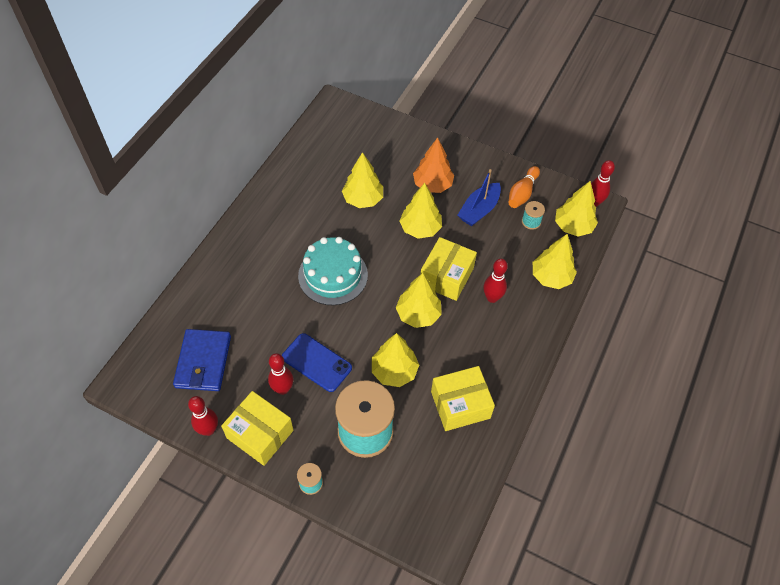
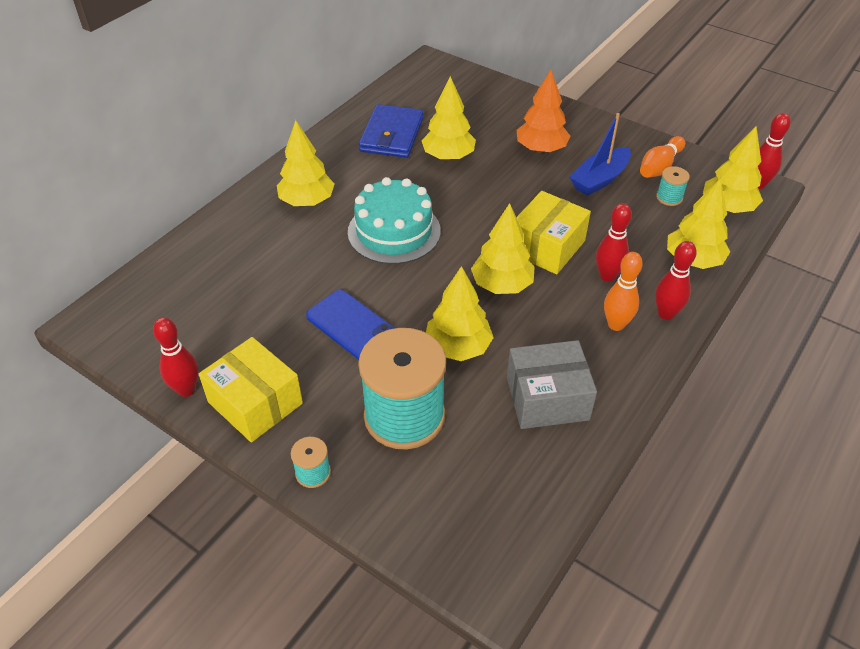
camera: 10 degrees right, 10 degrees down
blue wallet [173,329,231,391] -> blue wallet moved to [359,104,423,158]
red bowling pin [268,353,293,395] -> red bowling pin moved to [655,241,697,320]
yellow tree [400,183,442,239] -> yellow tree moved to [277,120,334,206]
yellow box [431,366,495,431] -> grey box [507,340,597,429]
none -> orange bowling pin [604,252,643,331]

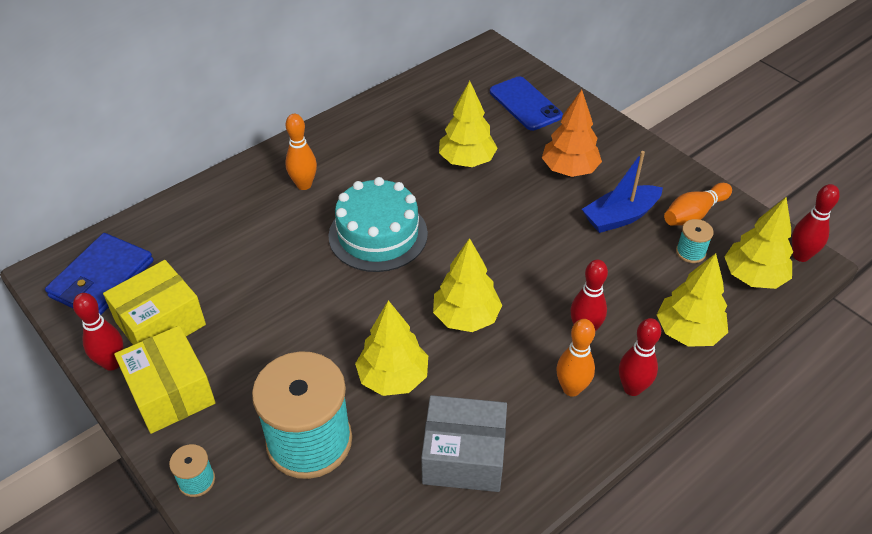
camera: 15 degrees right, 0 degrees up
yellow tree [277,120,334,206] -> orange bowling pin [285,114,317,190]
blue phone [306,290,395,360] -> blue phone moved to [490,76,563,131]
blue wallet [359,104,423,158] -> blue wallet moved to [45,233,154,315]
yellow box [516,191,591,274] -> yellow box moved to [103,260,206,345]

